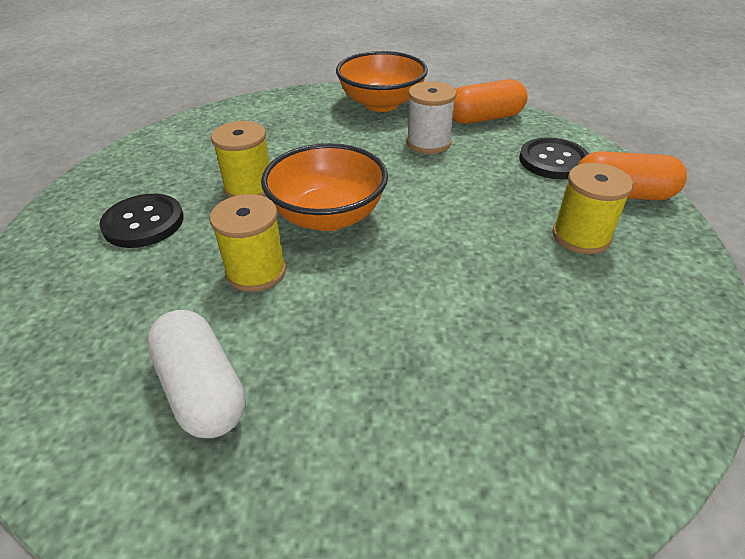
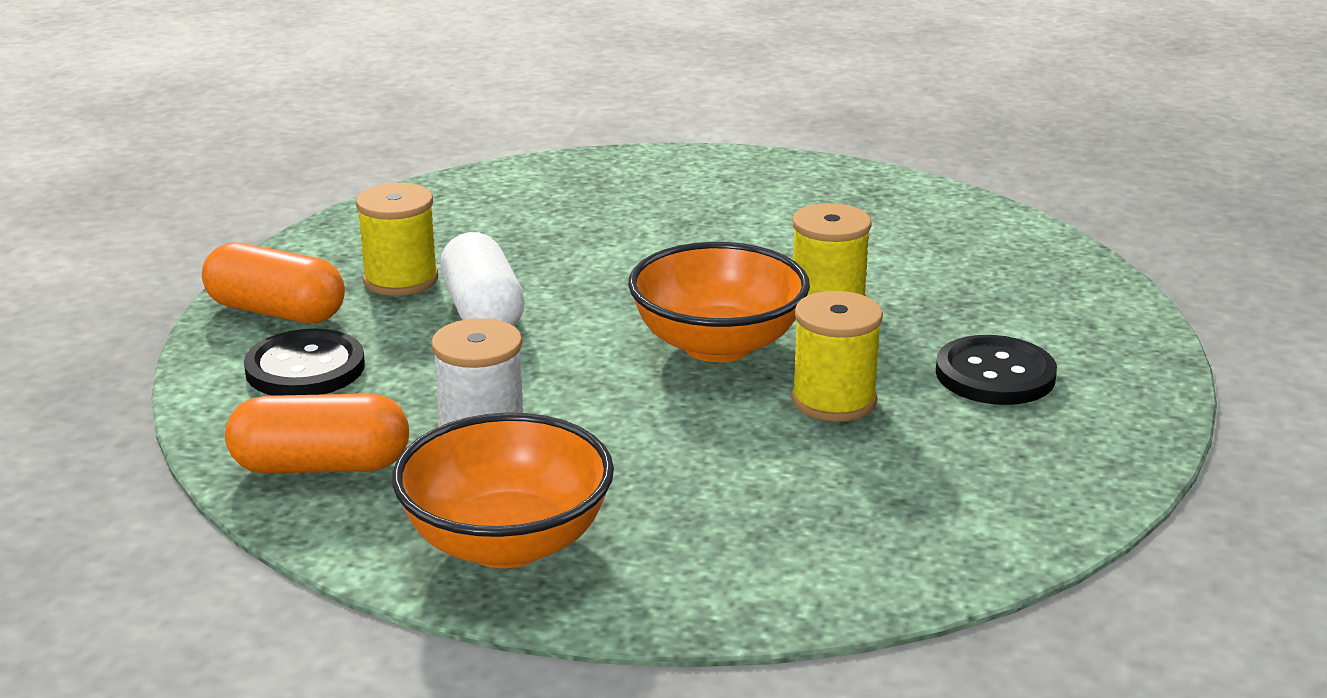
camera: 165 degrees left, 15 degrees down
white capsule [147,310,246,438] -> white capsule moved to [440,232,525,326]

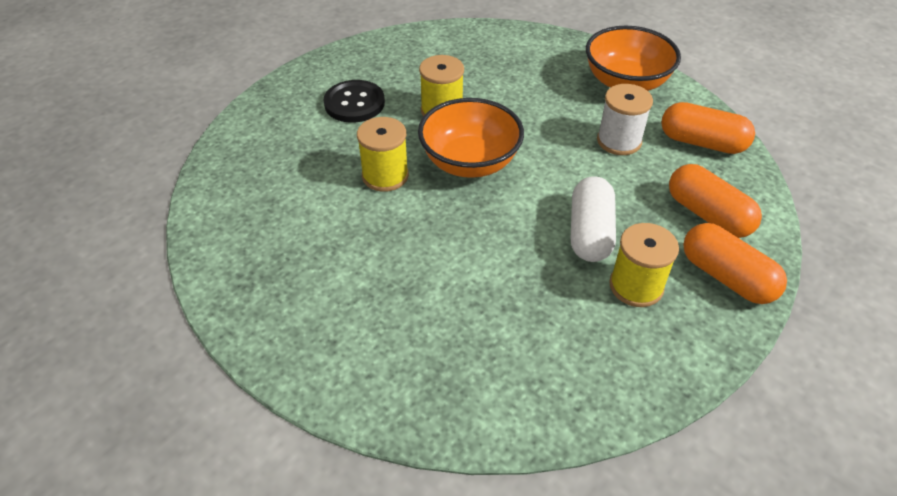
camera: 155 degrees left, 20 degrees up
black button [244,329,365,396] -> orange capsule [669,164,762,238]

